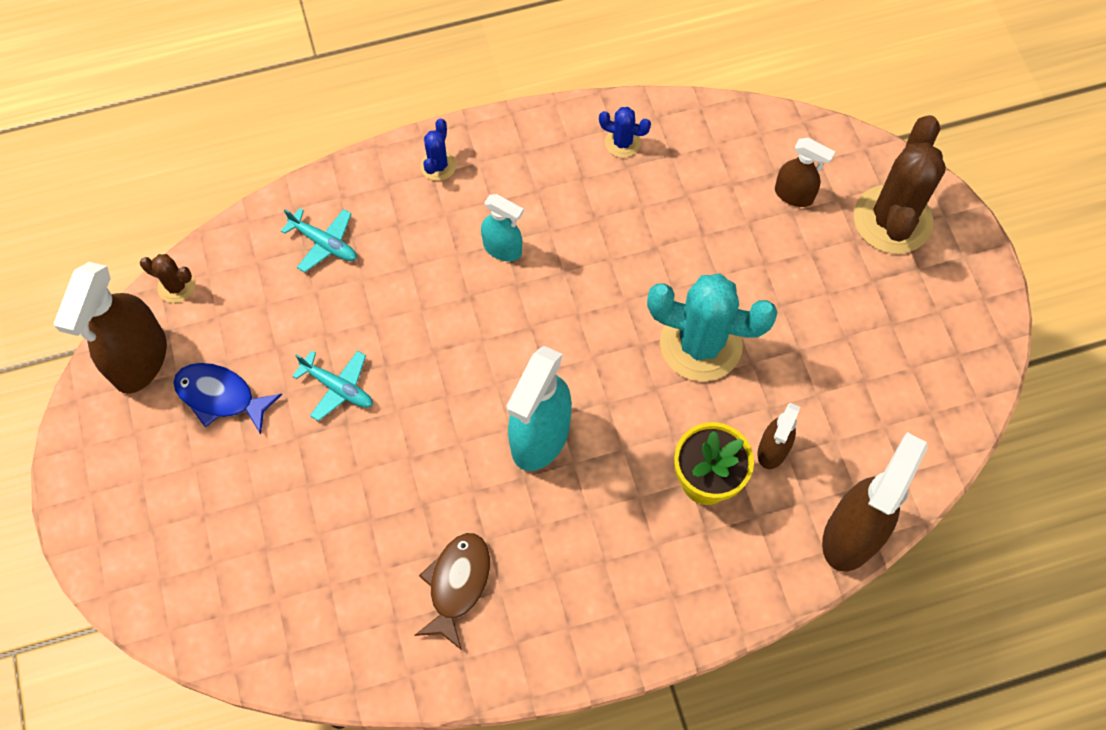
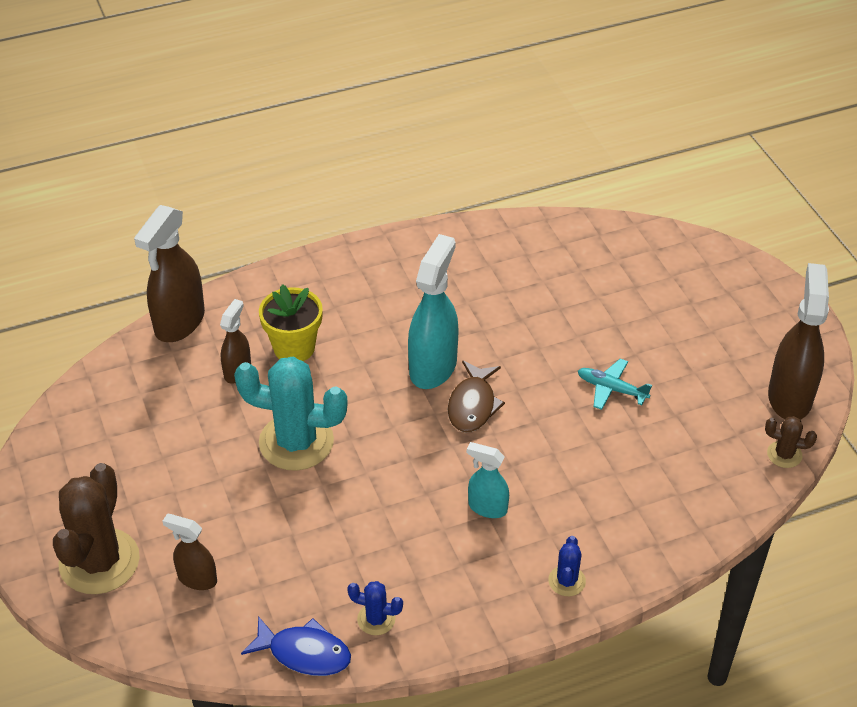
camera: 175 degrees right, 20 degrees down
blue fish [173,363,282,434] -> blue fish moved to [241,616,351,676]
turquoise plane [281,208,357,273] -> none
brown fish [415,533,490,650] -> brown fish moved to [448,360,505,432]

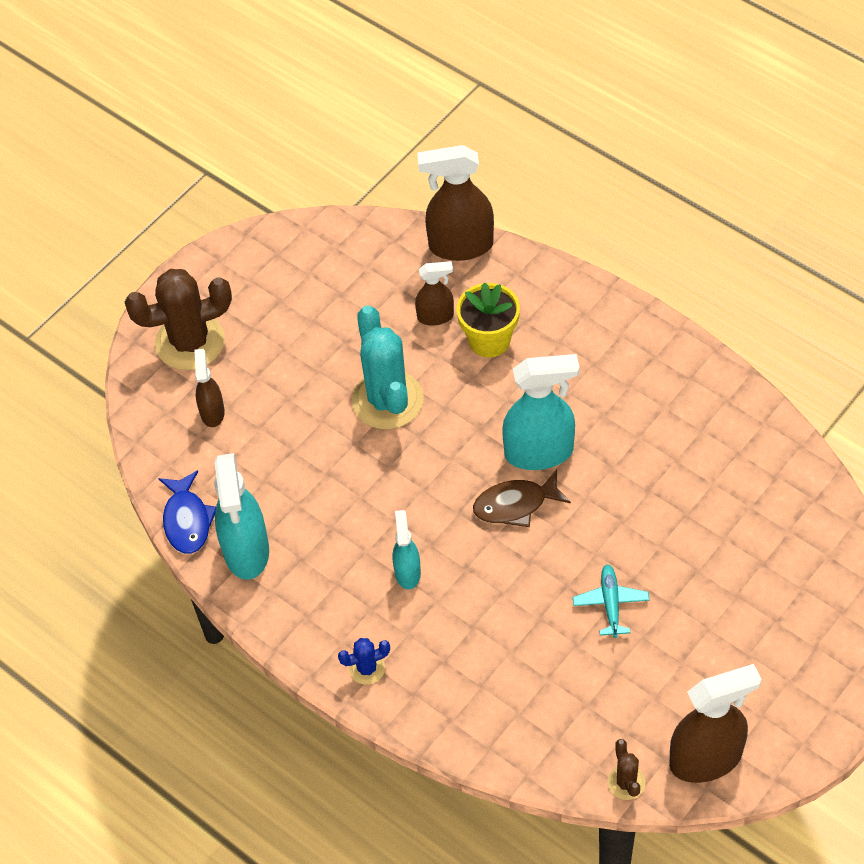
camera: 65 degrees right, 10 degrees up
blue cactus [347,581,403,635] -> turquoise spray bottle [214,453,269,580]

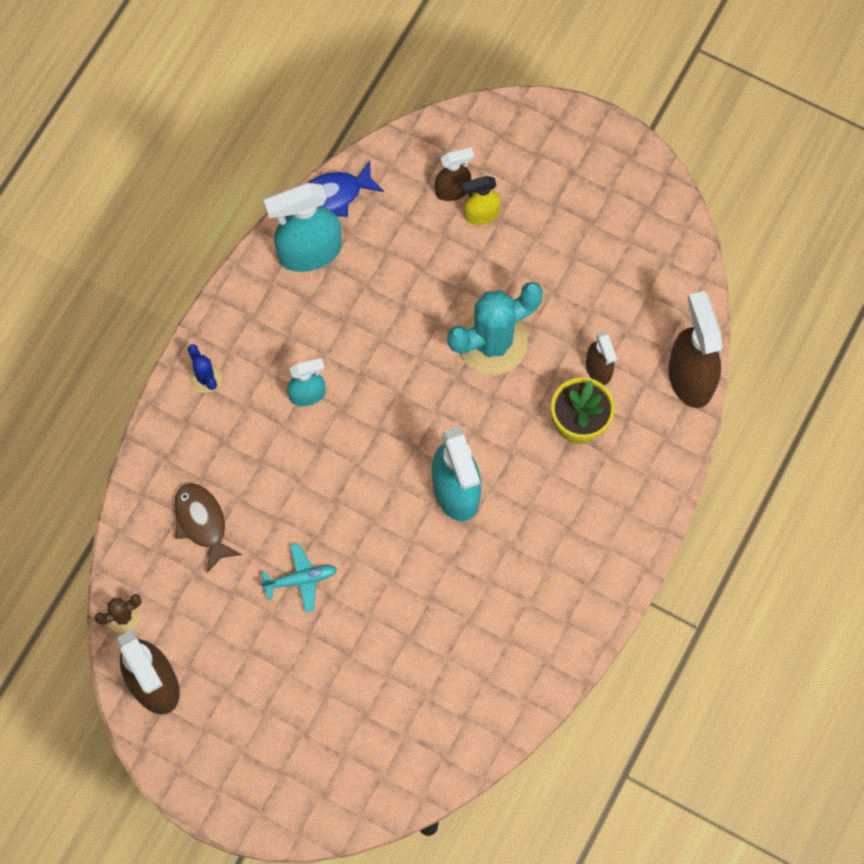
camera: 75 degrees right, 15 degrees up
brown cactus [125,269,232,370] -> none
brown fish [473,470,571,527] -> brown fish moved to [174,483,242,572]
none -> yellow spray bottle [463,176,501,225]

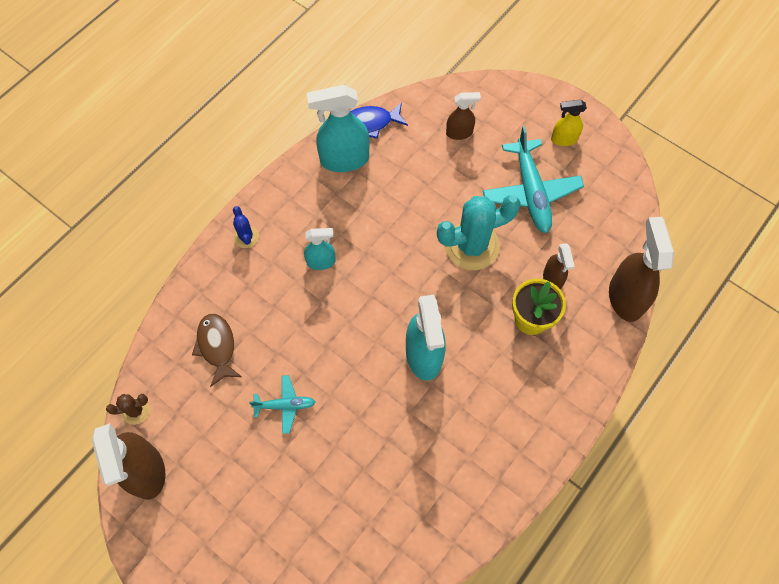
camera: 10 degrees right, 5 degrees down
yellow spray bottle [463,176,501,225] -> yellow spray bottle moved to [551,100,587,146]
none -> turquoise plane [483,126,584,233]

